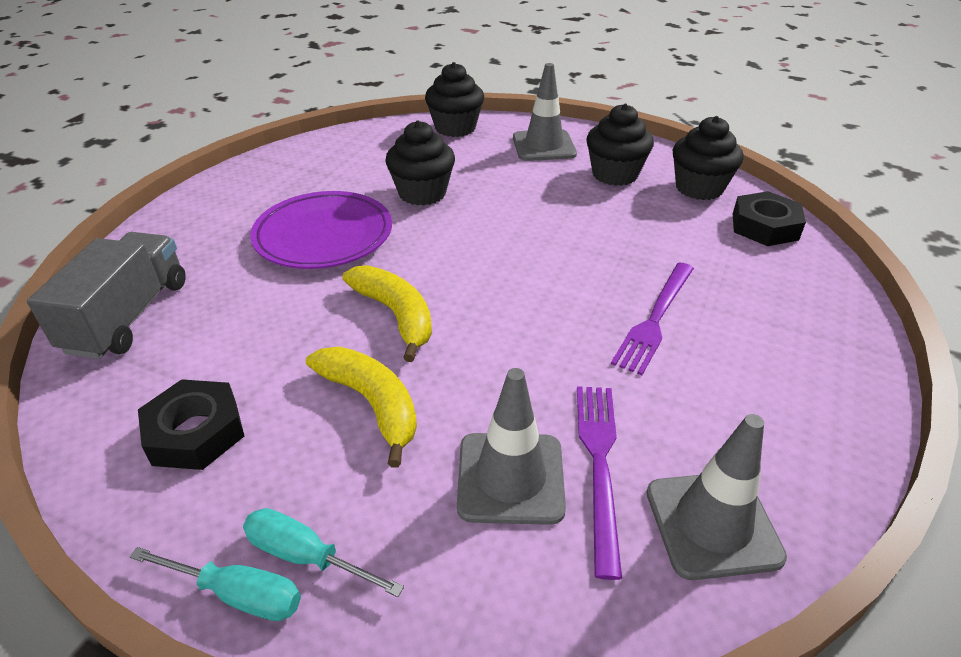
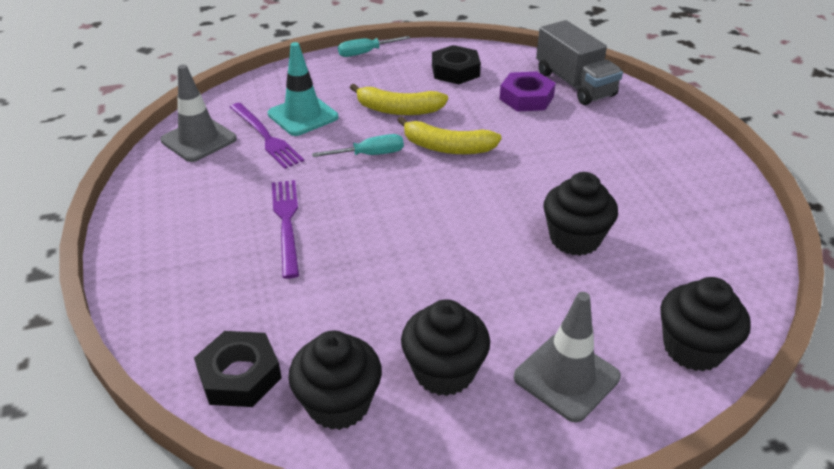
camera: 140 degrees right, 0 degrees up
turquoise screwdriver [243,508,404,597] -> turquoise screwdriver moved to [312,134,404,157]
purple plate [250,191,392,269] -> none
grey traffic cone [457,368,566,525] -> turquoise traffic cone [268,42,338,136]
none -> purple nut [500,71,556,112]

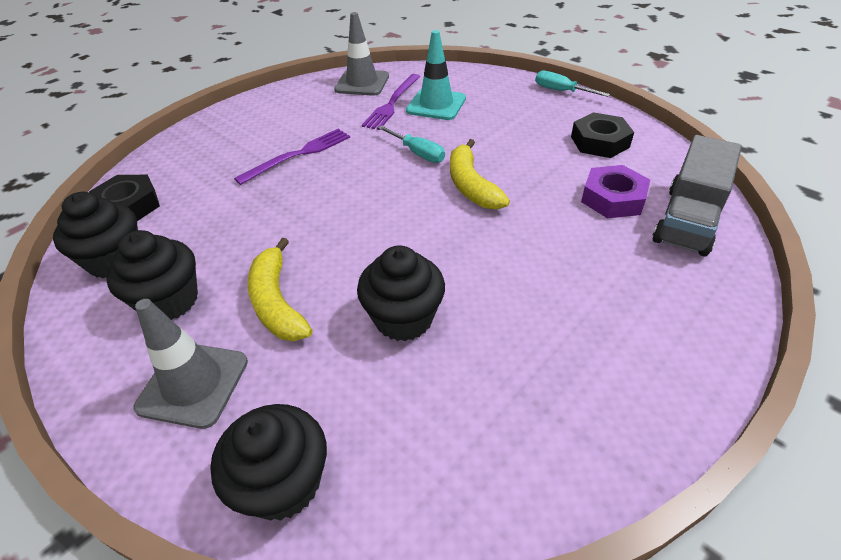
camera: 60 degrees right, 5 degrees up
yellow banana [350,84,448,115] -> yellow banana moved to [248,238,312,341]

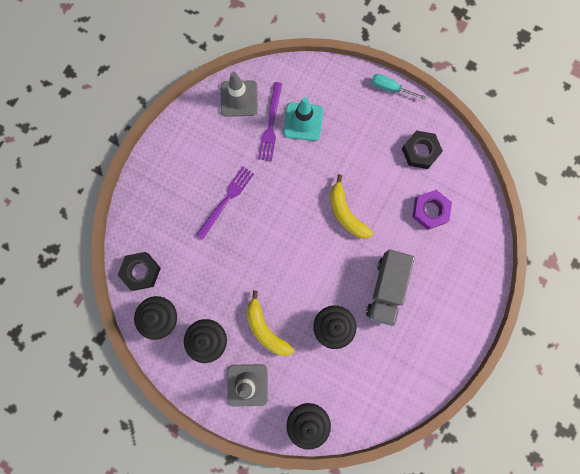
camera: 15 degrees left, 35 degrees up
turquoise screwdriver [378,125,445,163] -> none
grey truck [653,135,742,257] -> grey truck moved to [366,250,415,326]

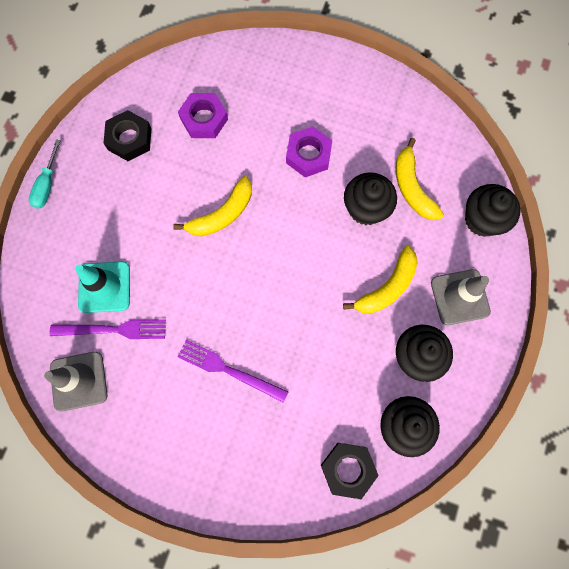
camera: 100 degrees left, 5 degrees down
grey truck [366,250,415,326] -> purple nut [286,126,332,177]
none -> yellow banana [396,138,444,220]

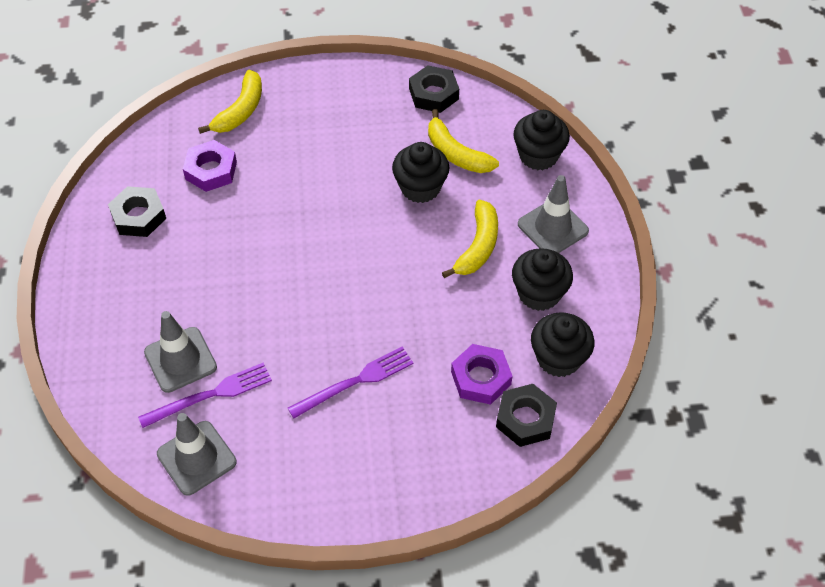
camera: 25 degrees left, 20 degrees down
turquoise screwdriver [29,139,61,208] -> none
turquoise traffic cone [75,261,130,313] -> grey traffic cone [144,311,217,393]
yellow banana [173,176,252,236] -> yellow banana moved to [198,70,262,134]
purple fork [177,340,289,403] -> purple fork turned 150 degrees clockwise [288,346,414,418]
purple nut [286,126,332,177] -> purple nut moved to [451,344,513,405]
none -> black nut [409,65,459,113]

